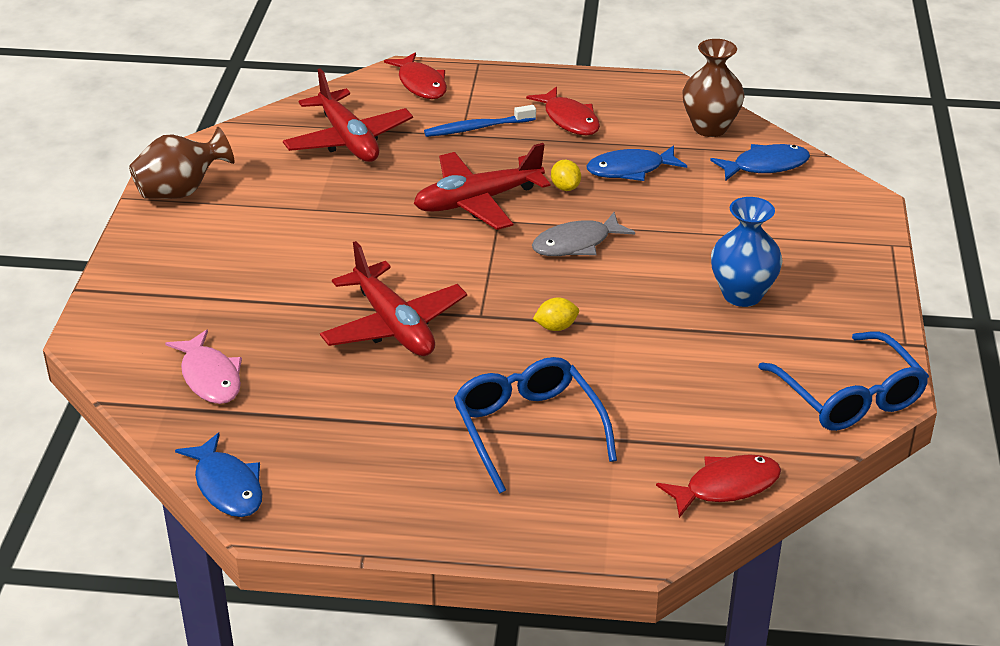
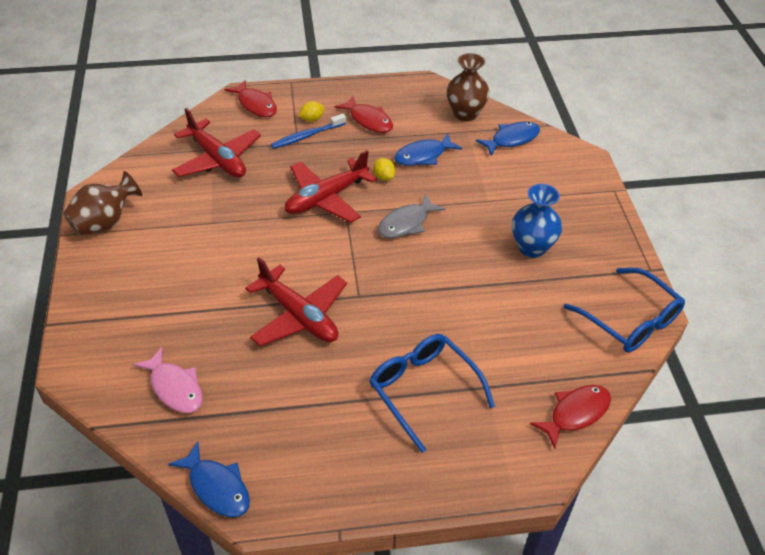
camera: 15 degrees left, 10 degrees up
yellow lemon [533,297,579,331] -> yellow lemon moved to [298,101,324,122]

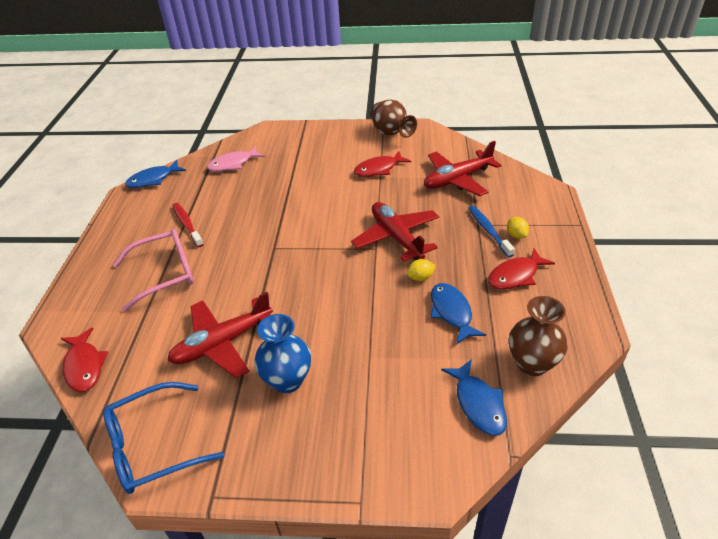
camera: 105 degrees right, 5 degrees down
red fish [224,80,277,117] -> red fish moved to [354,151,411,177]
red plane [245,257,347,347] -> red plane moved to [167,292,273,378]
blue glasses [369,334,495,453] -> pink glasses [113,229,194,312]
grey fish [378,194,445,238] -> none
none -> red toothbrush [172,203,204,247]

